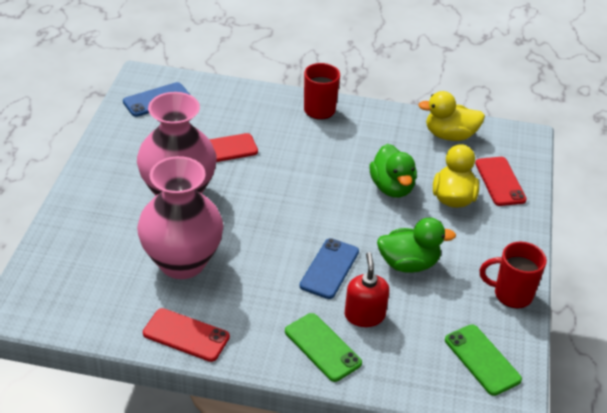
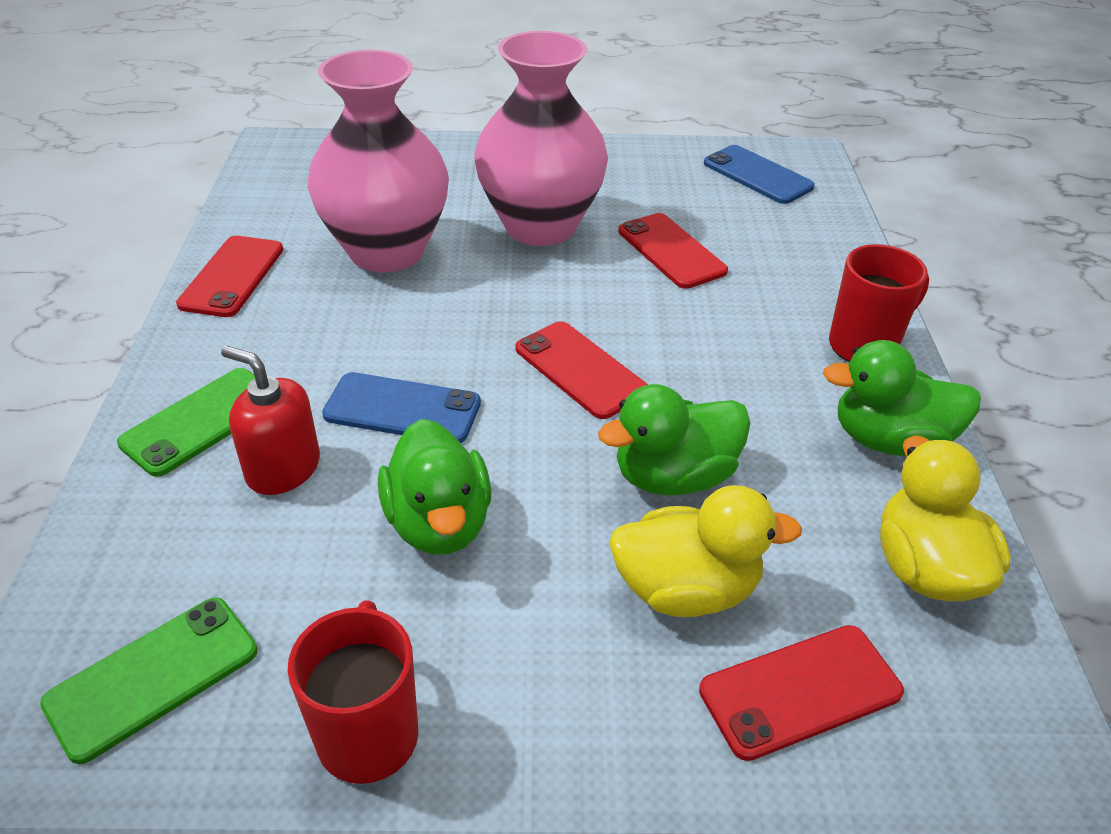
camera: 80 degrees right, 0 degrees up
red soap dispenser [345,252,389,327] -> red soap dispenser turned 135 degrees counterclockwise [221,346,320,495]
none -> red phone [515,321,648,419]
none -> green duck [823,340,981,456]

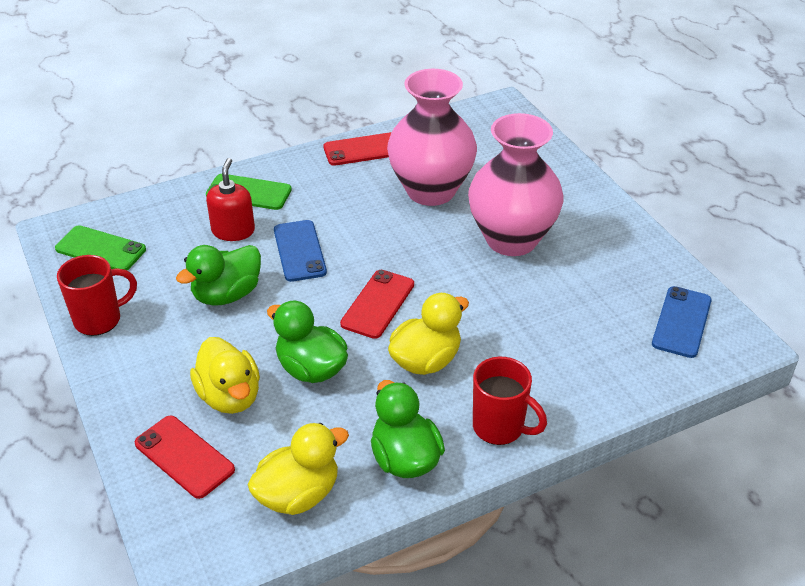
camera: 65 degrees right, 0 degrees up
red phone [618,213,728,289] -> none
none -> yellow duck [388,293,469,375]

